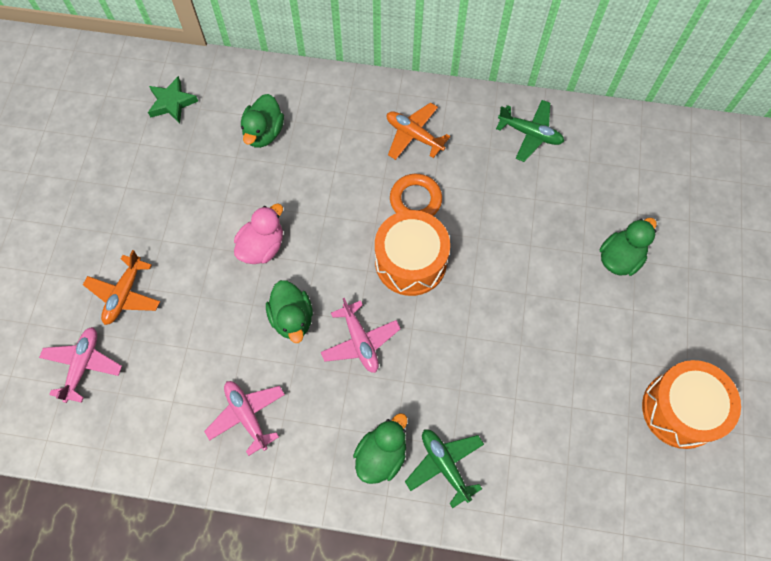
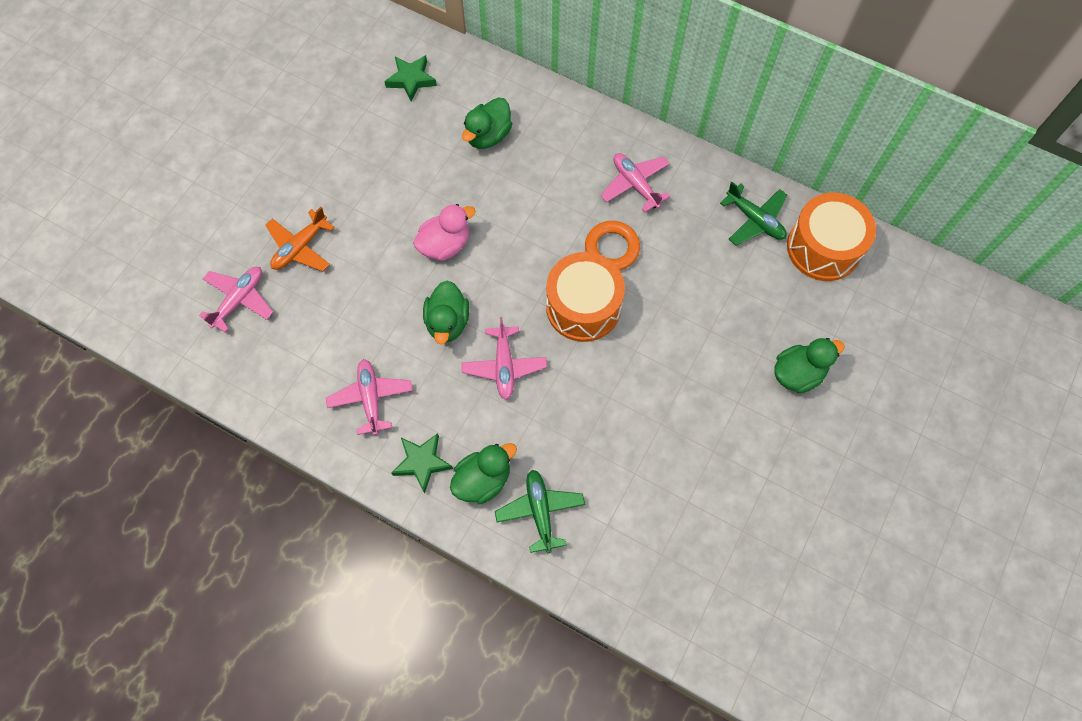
camera: 20 degrees right, 0 degrees up
orange plane [387,102,450,160] -> pink plane [601,153,670,212]
orange drum [642,360,741,449] -> orange drum moved to [787,192,876,281]
none -> green star [391,433,453,493]

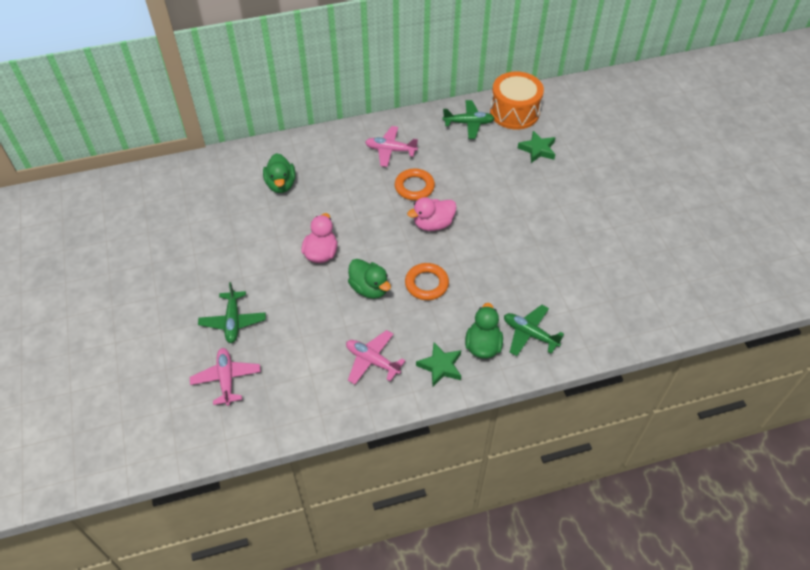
camera: 45 degrees left, 15 degrees down
orange plane [265,207,335,271] -> green plane [198,282,266,343]
green star [384,55,437,102] -> green star moved to [518,131,556,163]
pink plane [461,317,547,400] -> orange ring [405,263,449,300]
orange drum [546,252,625,342] -> pink duck [407,197,457,231]
green duck [774,338,845,393] -> none

